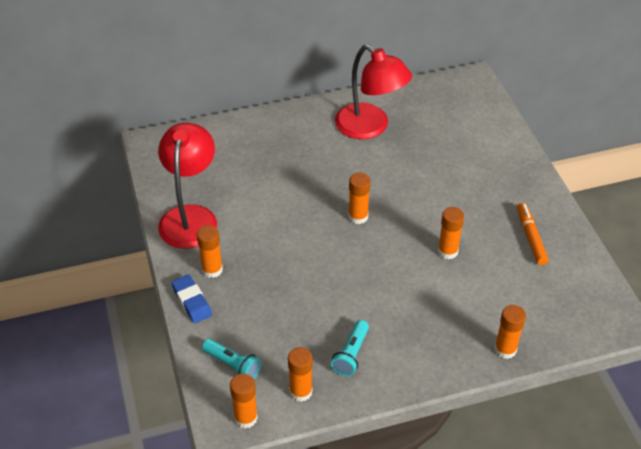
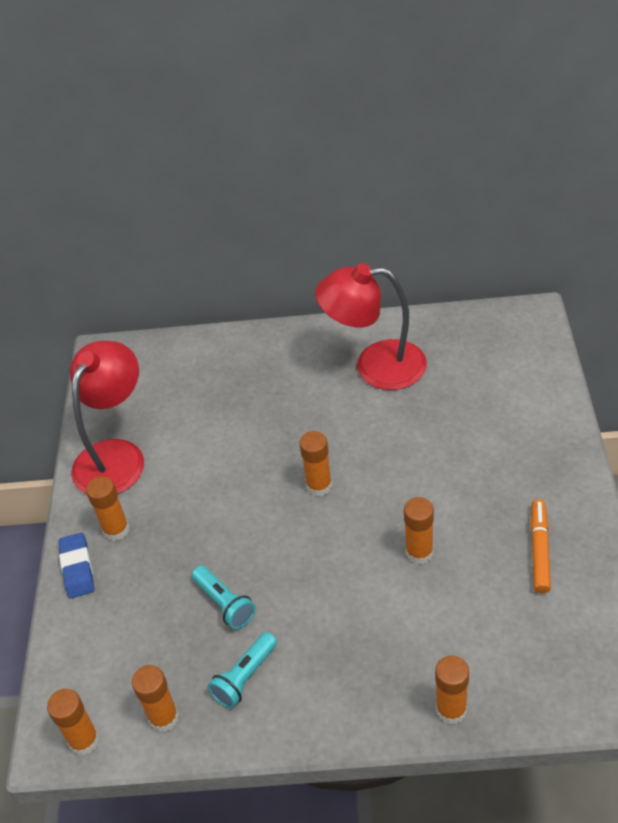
camera: 20 degrees right, 0 degrees up
turquoise flashlight [202,339,261,379] -> turquoise flashlight moved to [192,566,256,629]
red lamp [335,45,412,139] -> red lamp turned 120 degrees clockwise [315,264,427,390]

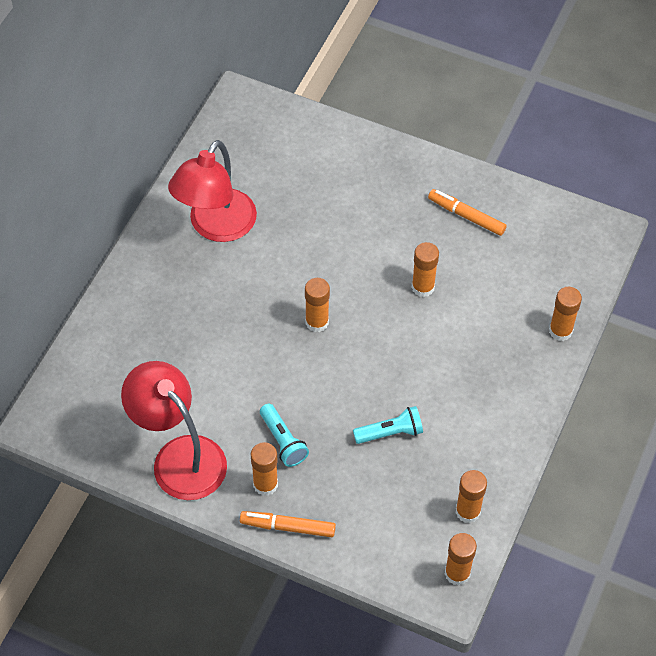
camera: 70 degrees left, 10 degrees up
blue eraser [58,533,94,598] -> orange marker [240,511,336,537]
turquoise flashlight [208,632,277,708] -> turquoise flashlight moved to [260,404,309,467]

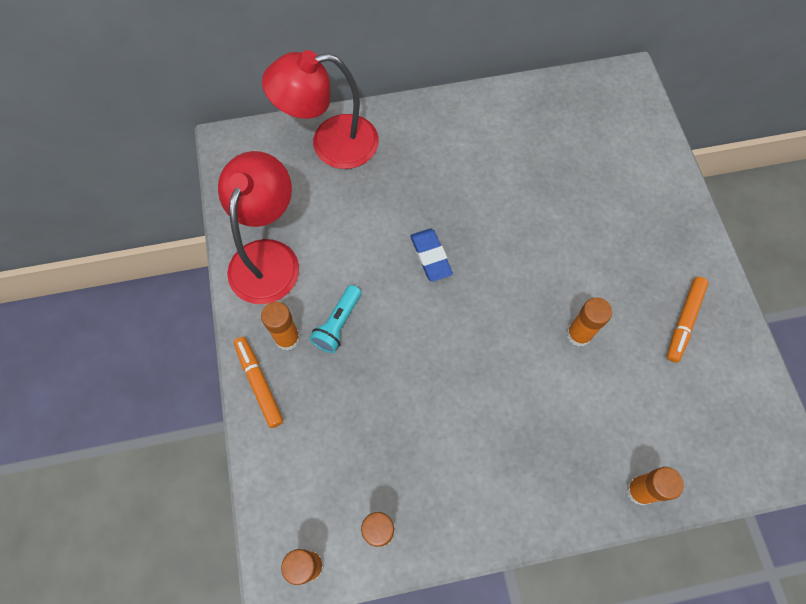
camera: 55 degrees right, 10 degrees up
red lamp [168,140,257,242] -> red lamp moved to [262,50,379,169]
orange glue stick [305,278,330,332] -> none
turquoise flashlight [353,406,423,444] -> none
orange marker [428,189,507,236] -> orange marker turned 150 degrees counterclockwise [667,277,709,363]
none -> blue eraser [410,229,453,282]

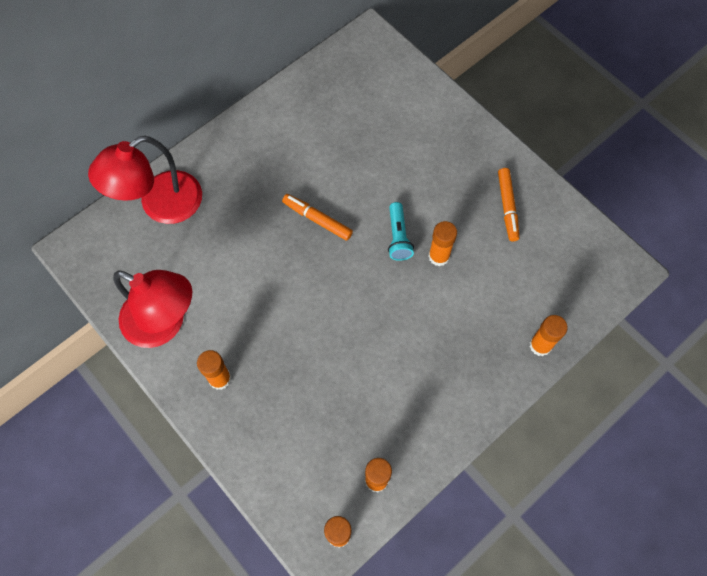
camera: 30 degrees left, 0 degrees up
red lamp [218,151,299,304] -> red lamp turned 135 degrees clockwise [113,270,192,348]
orange marker [234,337,283,428] -> orange marker moved to [282,194,353,241]
turquoise flashlight [309,285,361,353] -> turquoise flashlight moved to [388,202,414,261]
blue eraser [410,229,453,282] -> none

